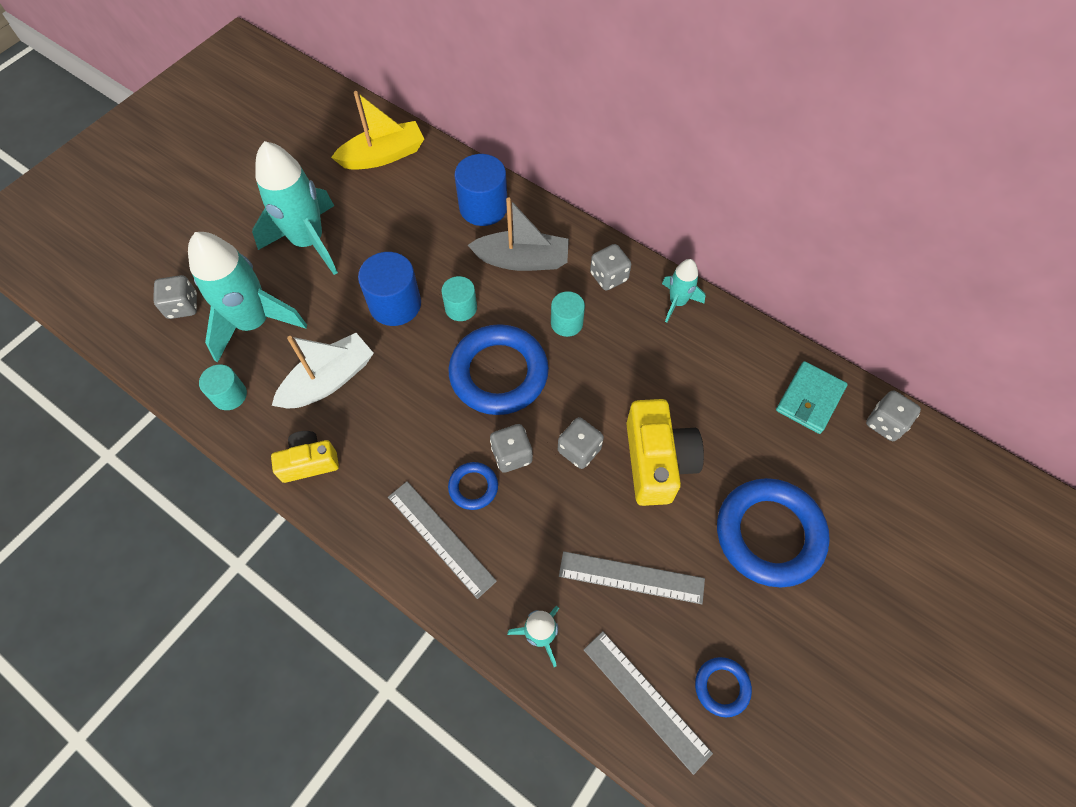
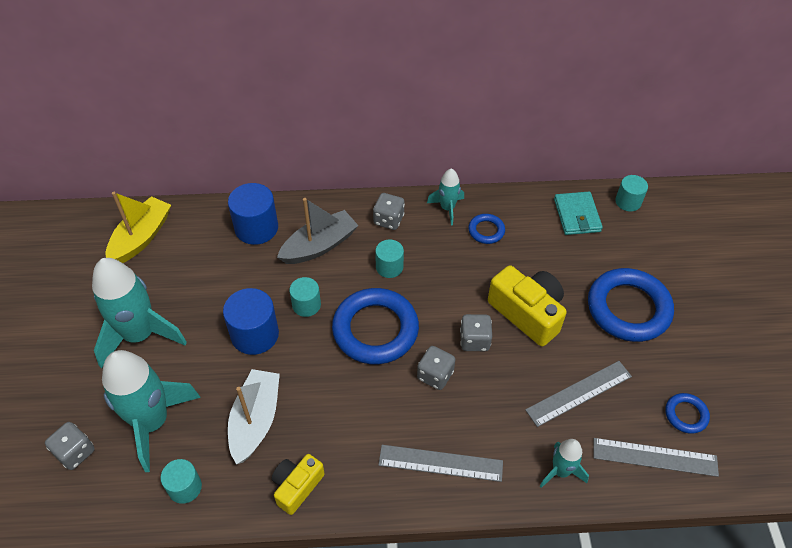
camera: 40 degrees left, 10 degrees down
blue ring [448,462,498,510] -> blue ring moved to [468,214,505,244]
grey dice [866,391,921,441] -> turquoise cylinder [615,175,648,211]

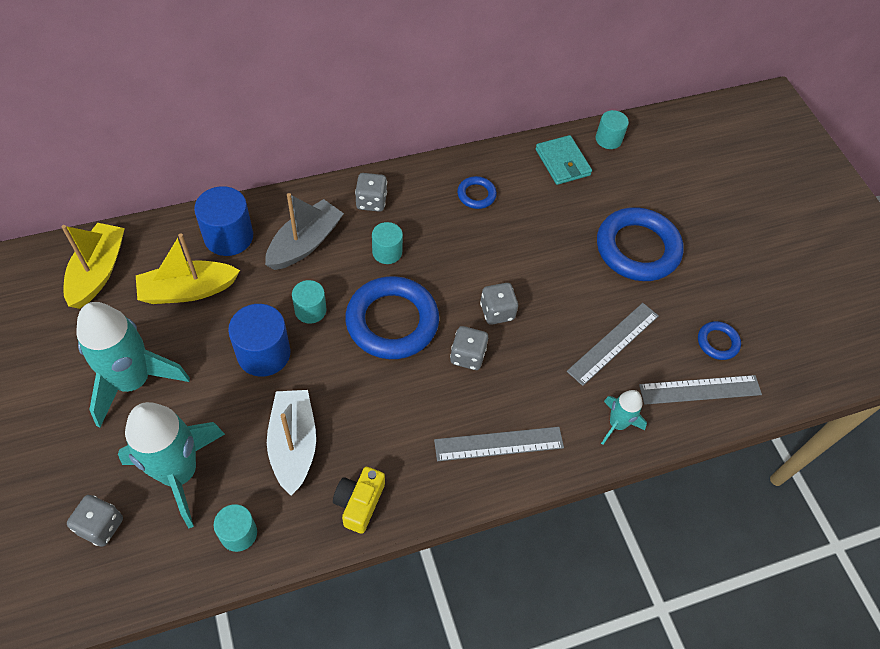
camera: 20 degrees left, 5 degrees up
turquoise rocket [427,169,464,225] -> none
yellow camera [488,265,567,346] -> none
none -> yellow boat [136,233,240,304]

